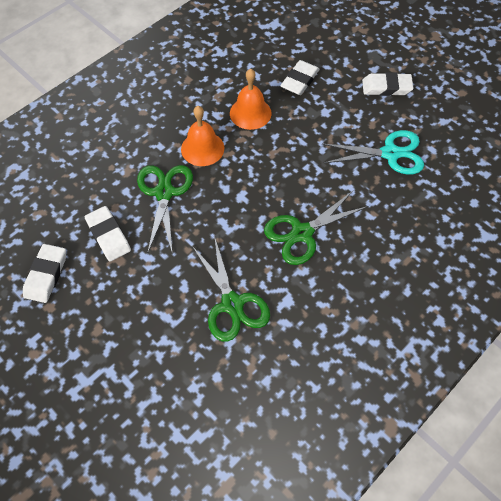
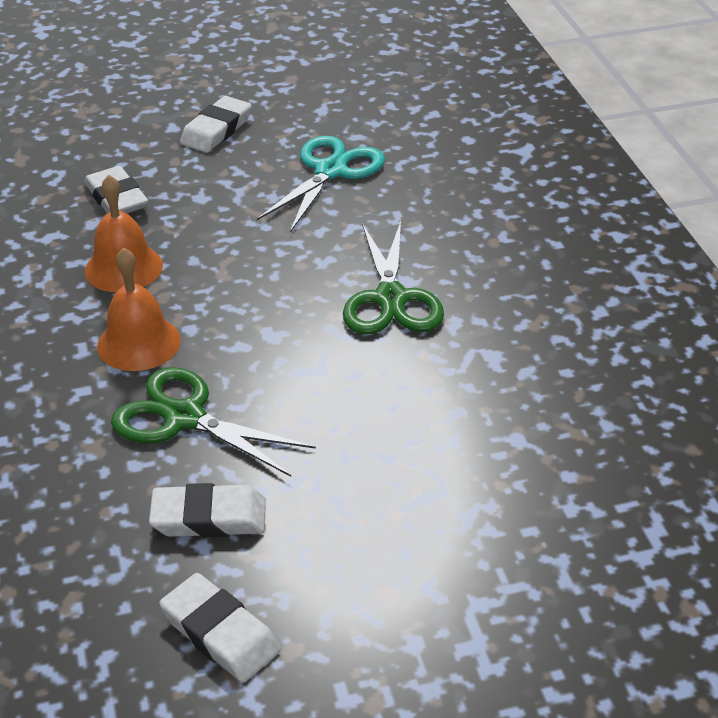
camera: 60 degrees left, 20 degrees down
green scissors [192,236,270,342] -> none

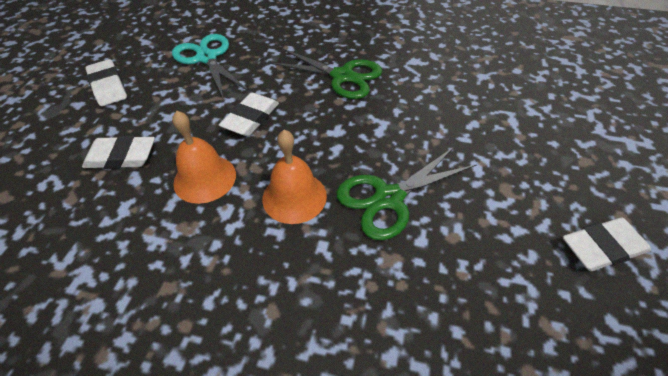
camera: 60 degrees left, 10 degrees up
white eraser [149,483,266,538] -> white eraser moved to [219,93,279,136]

